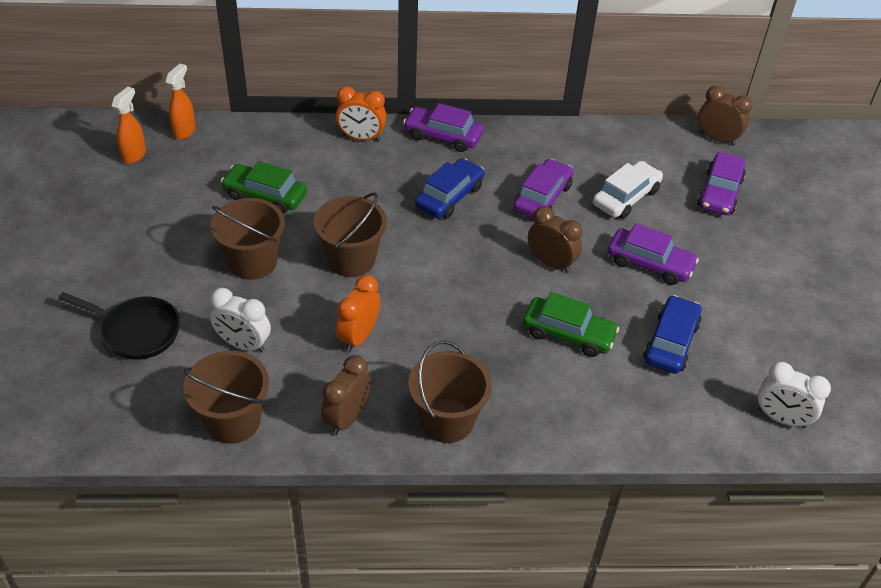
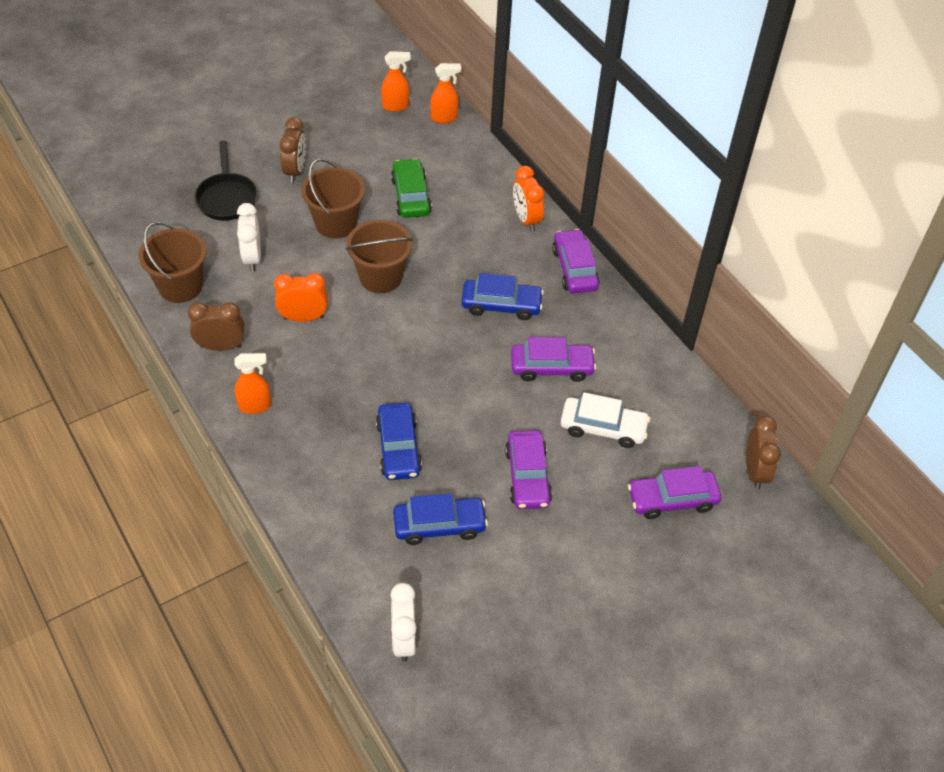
camera: 60 degrees right, 5 degrees up
brown bucket [408,340,492,443] -> orange spray bottle [234,353,271,414]
green car [523,292,619,357] -> blue car [376,402,422,480]
brown clock [528,206,582,273] -> brown clock moved to [279,117,306,183]

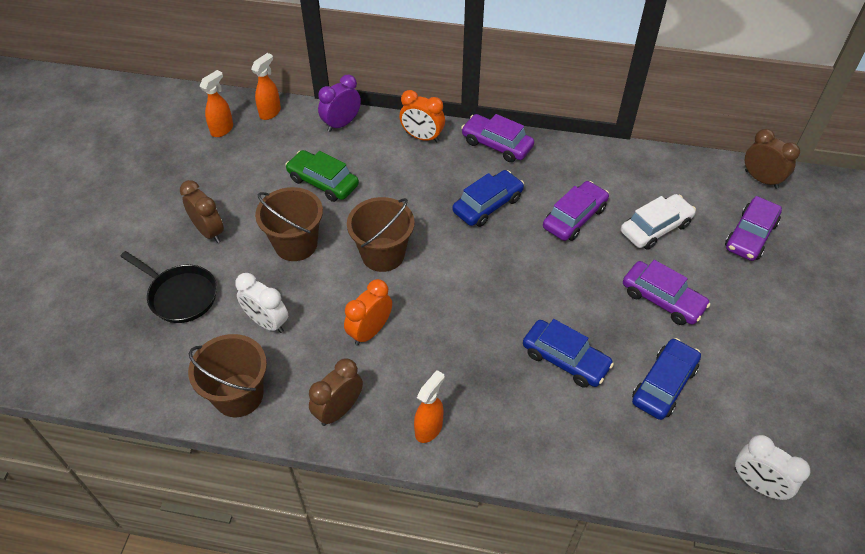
camera: 45 degrees left, 0 degrees up
none -> purple clock [318,74,361,132]

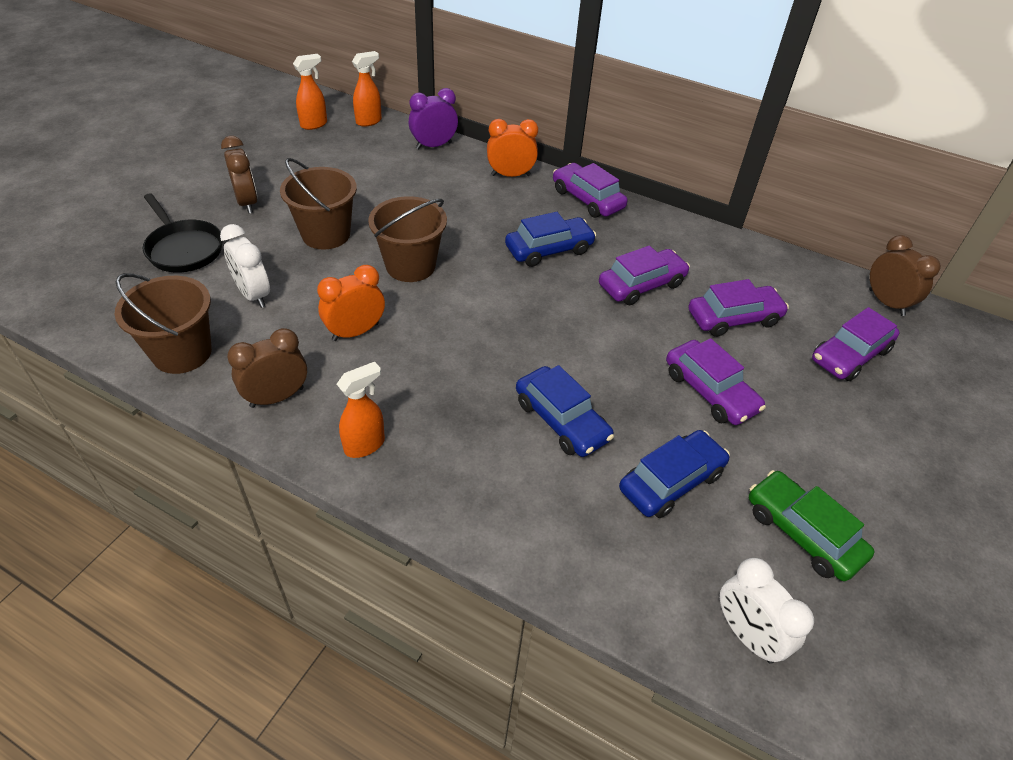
camera: 15 degrees right, 5 degrees down
green car [285,150,359,202] -> green car moved to [749,470,875,581]
orange clock [399,90,445,143] -> orange clock turned 135 degrees clockwise [487,119,538,177]
white car [621,194,696,250] -> purple car [689,279,789,337]

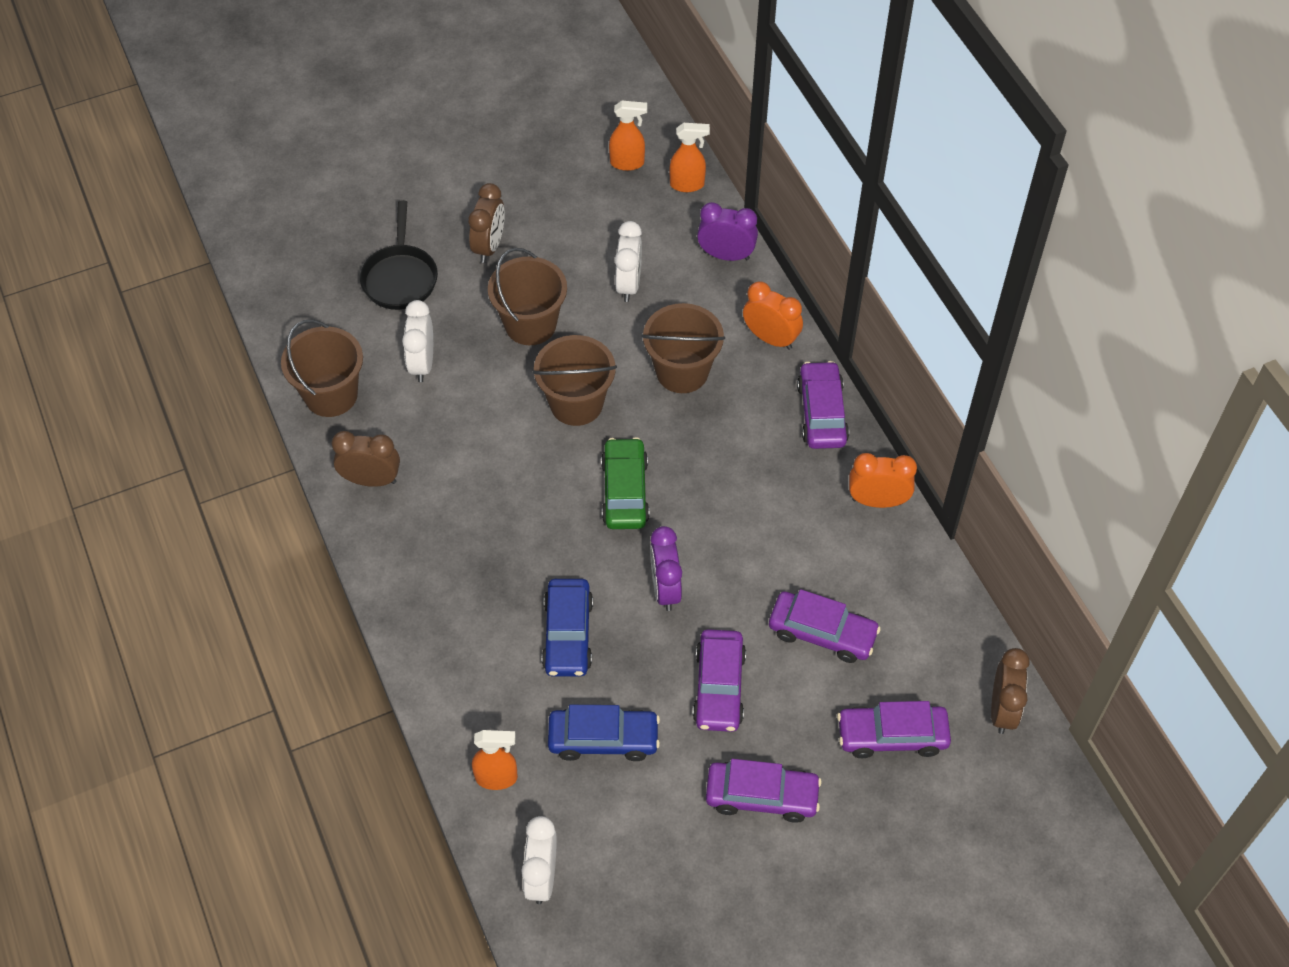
camera: 40 degrees right, 10 degrees up
orange clock [317,265,385,341] -> orange clock moved to [849,453,917,508]
orange spray bottle [337,362,385,458] -> orange spray bottle moved to [472,730,518,790]
blue car [505,212,596,267] -> none
purple car [599,246,690,305] -> purple car moved to [706,759,822,823]
green car [749,470,875,581] -> green car moved to [601,437,650,529]
none -> white clock [615,221,642,302]
none -> brown bucket [641,303,725,393]
none -> purple clock [650,526,682,611]

